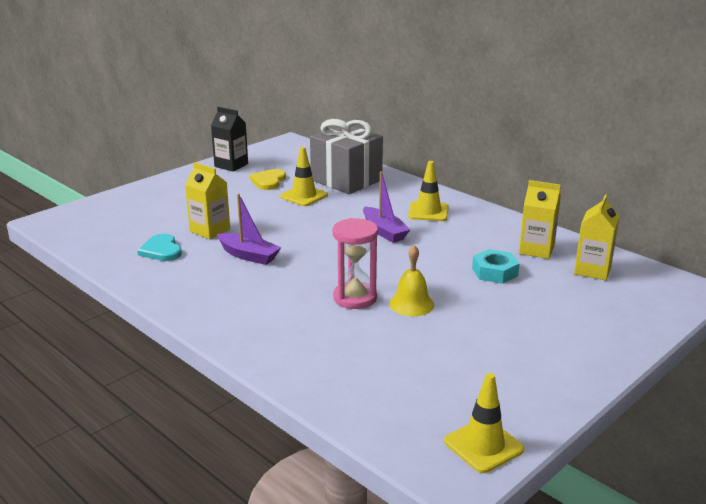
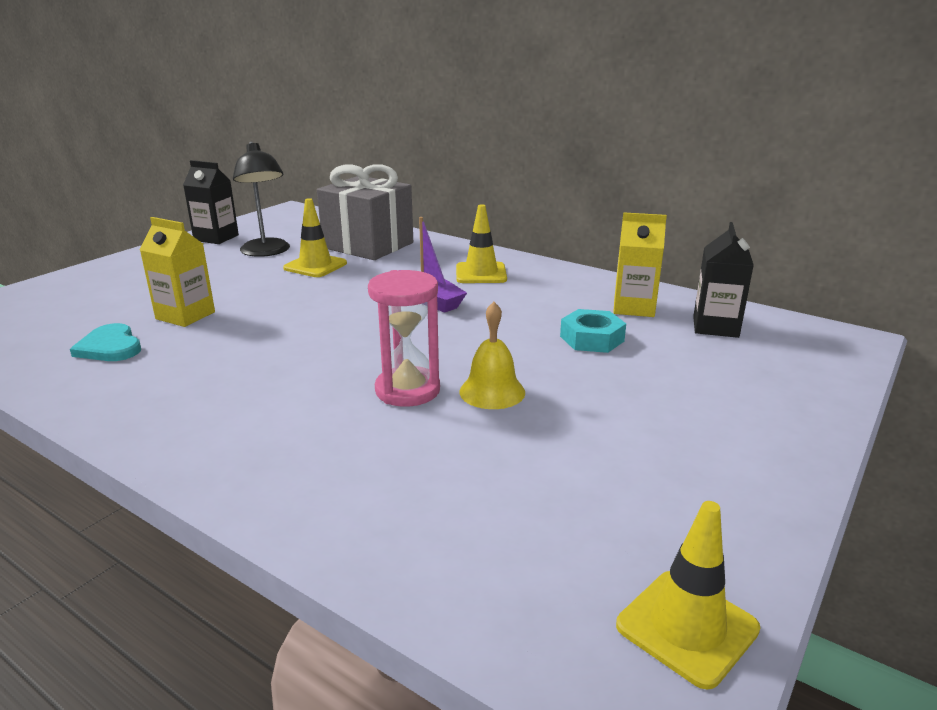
camera: 10 degrees left, 0 degrees up
purple boat [217,194,281,265] -> none
yellow heart [250,169,286,190] -> black lamp [233,142,290,257]
yellow carton [574,194,620,280] -> black carton [693,222,754,338]

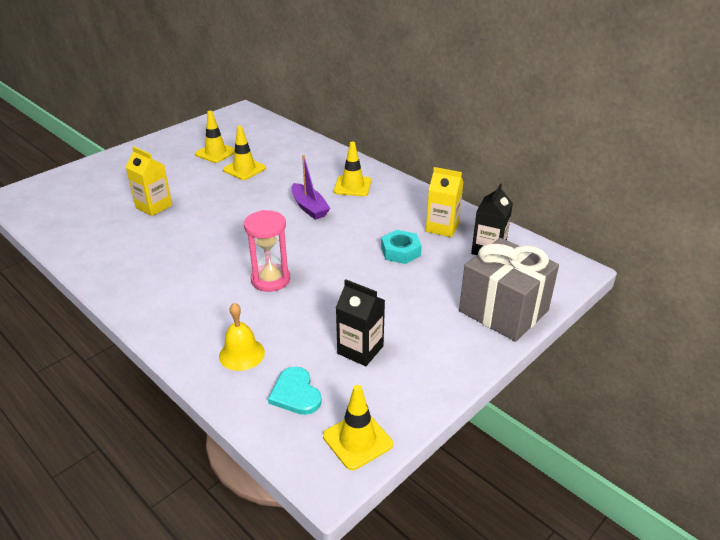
camera: 10 degrees right, 10 degrees up
turquoise heart [70,323,141,361] -> turquoise heart moved to [268,367,322,415]
black carton [183,160,239,244] -> black carton moved to [336,279,385,366]
black lamp [233,142,290,257] -> yellow traffic cone [195,111,235,163]
grey gift [317,164,413,260] -> grey gift moved to [459,238,559,342]
yellow bell [460,302,525,409] -> yellow bell moved to [219,303,265,371]

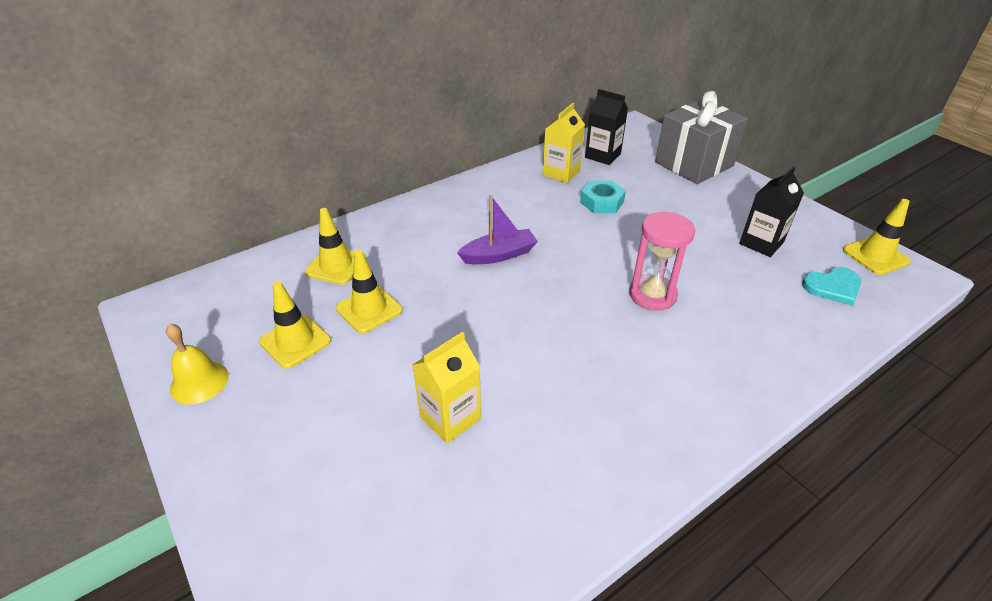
camera: 80 degrees left, 5 degrees up
yellow bell [219,303,265,371] -> yellow bell moved to [166,324,229,404]
yellow traffic cone [334,142,371,196] -> yellow traffic cone moved to [305,208,366,285]

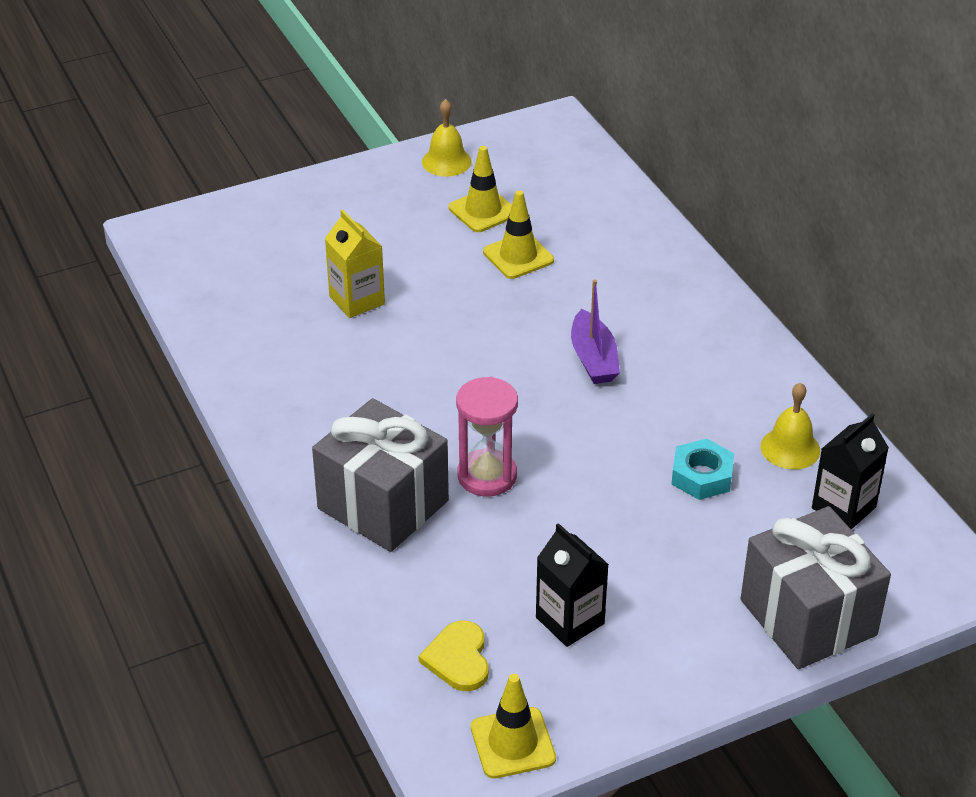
camera: 100 degrees right, 0 degrees up
yellow traffic cone [305,208,366,285] -> none
yellow carton [543,103,585,183] -> yellow bell [761,383,820,470]
turquoise heart [802,267,861,306] -> yellow heart [419,620,489,691]
none -> grey gift [312,398,449,552]

